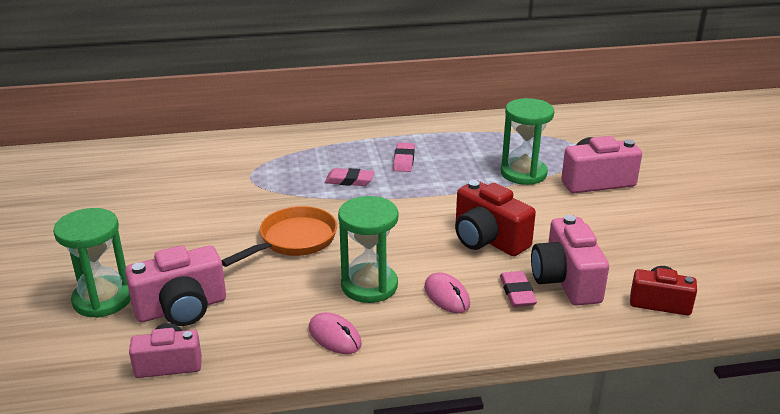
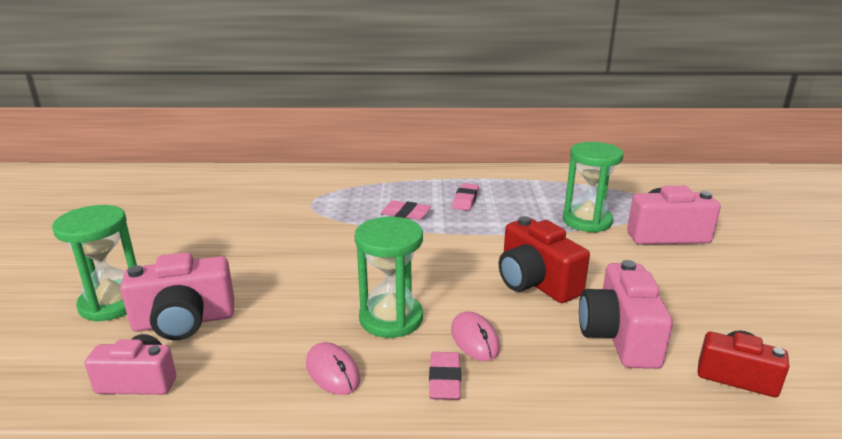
camera: 10 degrees right, 5 degrees down
orange pan [221,206,337,267] -> none
pink eraser [500,271,537,307] -> pink eraser moved to [429,352,461,400]

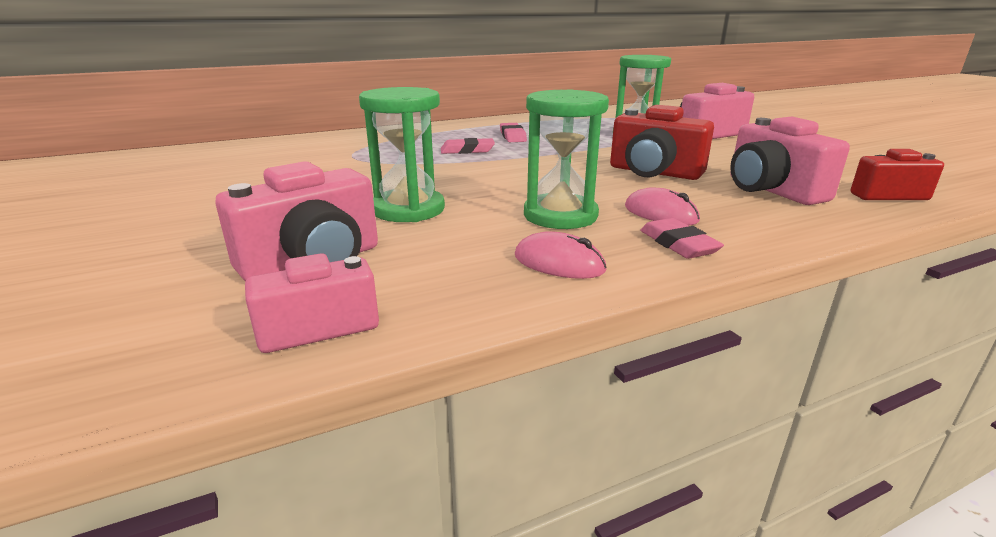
camera: 25 degrees left, 0 degrees up
green hourglass [52,205,137,322] -> green hourglass moved to [359,87,445,222]

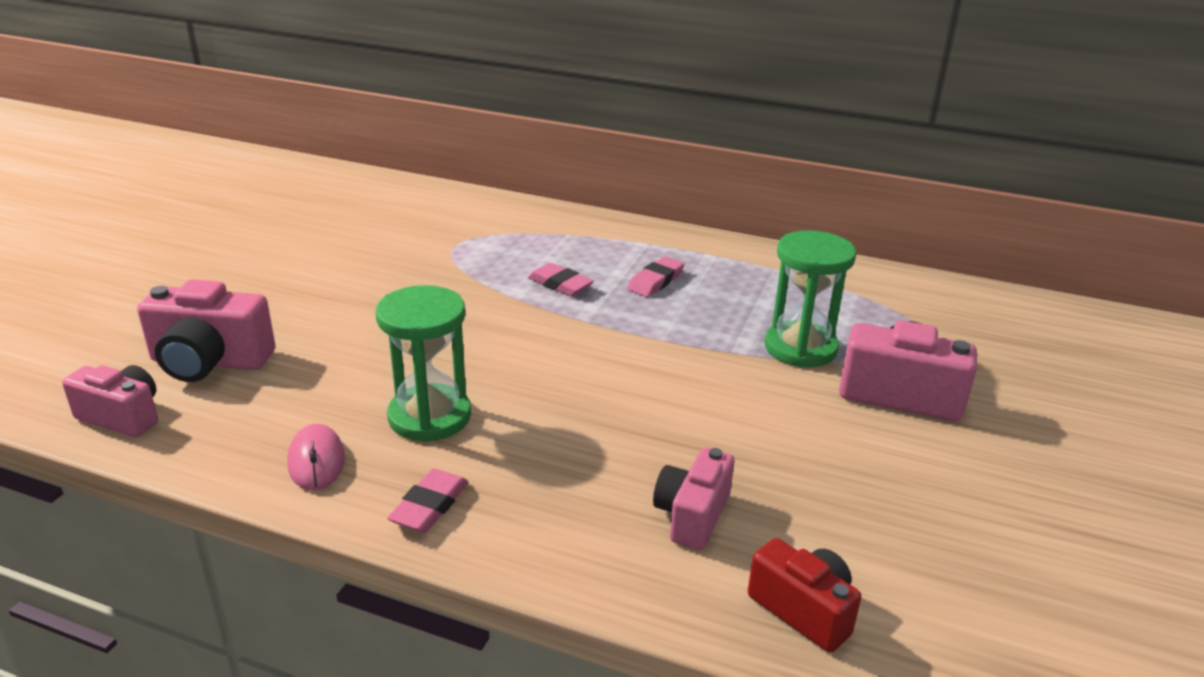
camera: 45 degrees right, 5 degrees up
green hourglass [359,87,445,222] -> none
red camera [610,105,714,180] -> none
pink mouse [625,187,700,225] -> none
pink camera [730,117,850,205] -> pink camera [653,448,734,550], size x0.66

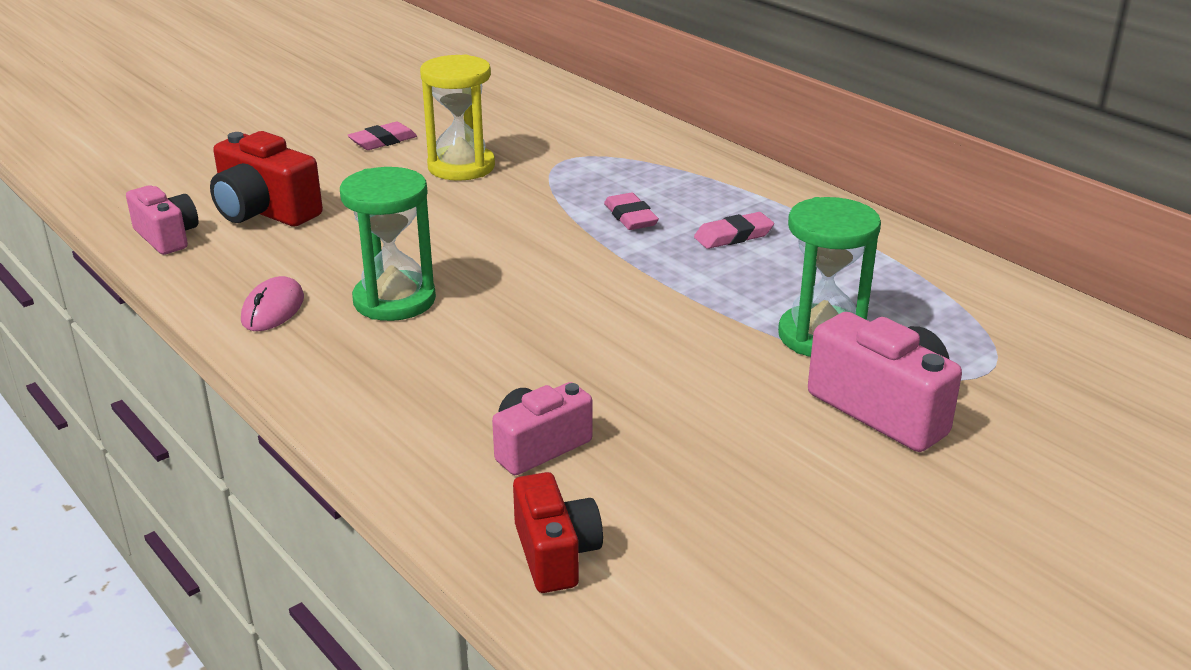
camera: 30 degrees right, 0 degrees up
pink camera [137,279,275,382] -> red camera [210,131,323,226]
pink eraser [387,468,469,533] -> pink eraser moved to [347,122,417,150]
none -> yellow hourglass [420,55,495,181]

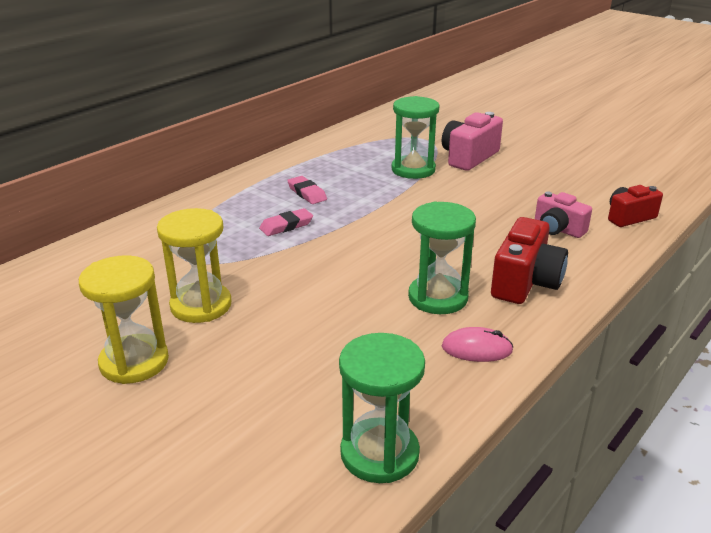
camera: 100 degrees left, 0 degrees up
pink camera [126,185,198,255] -> green hourglass [339,333,425,483]
red camera [210,131,323,226] -> red camera moved to [491,217,568,304]
pink eraser [347,122,417,150] -> yellow hourglass [79,255,169,384]

